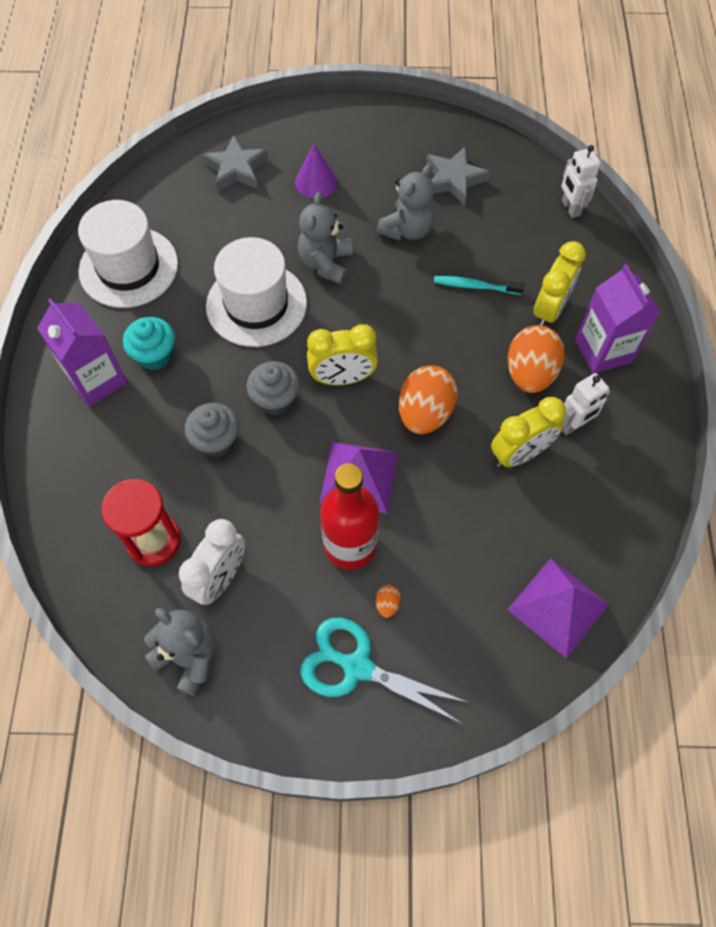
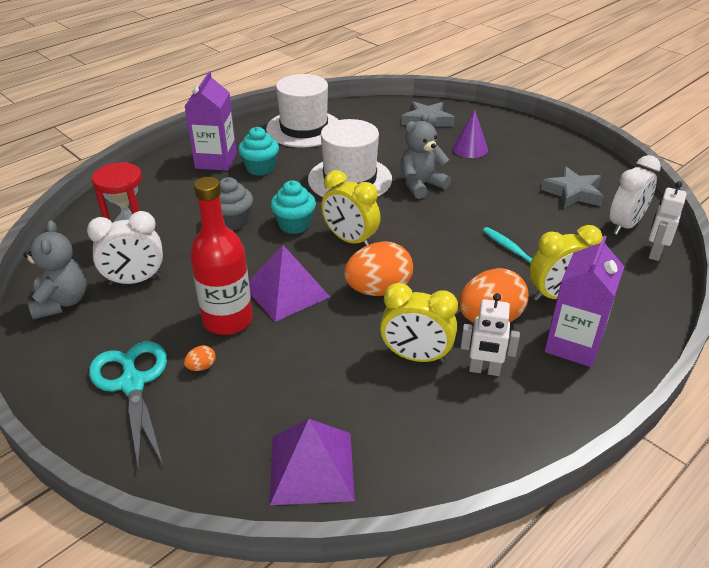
camera: 45 degrees right, 25 degrees down
grey cupcake [247,361,300,415] -> turquoise cupcake [271,180,316,234]
grey teddy bear [377,164,435,241] -> none
none -> white clock [610,155,661,235]

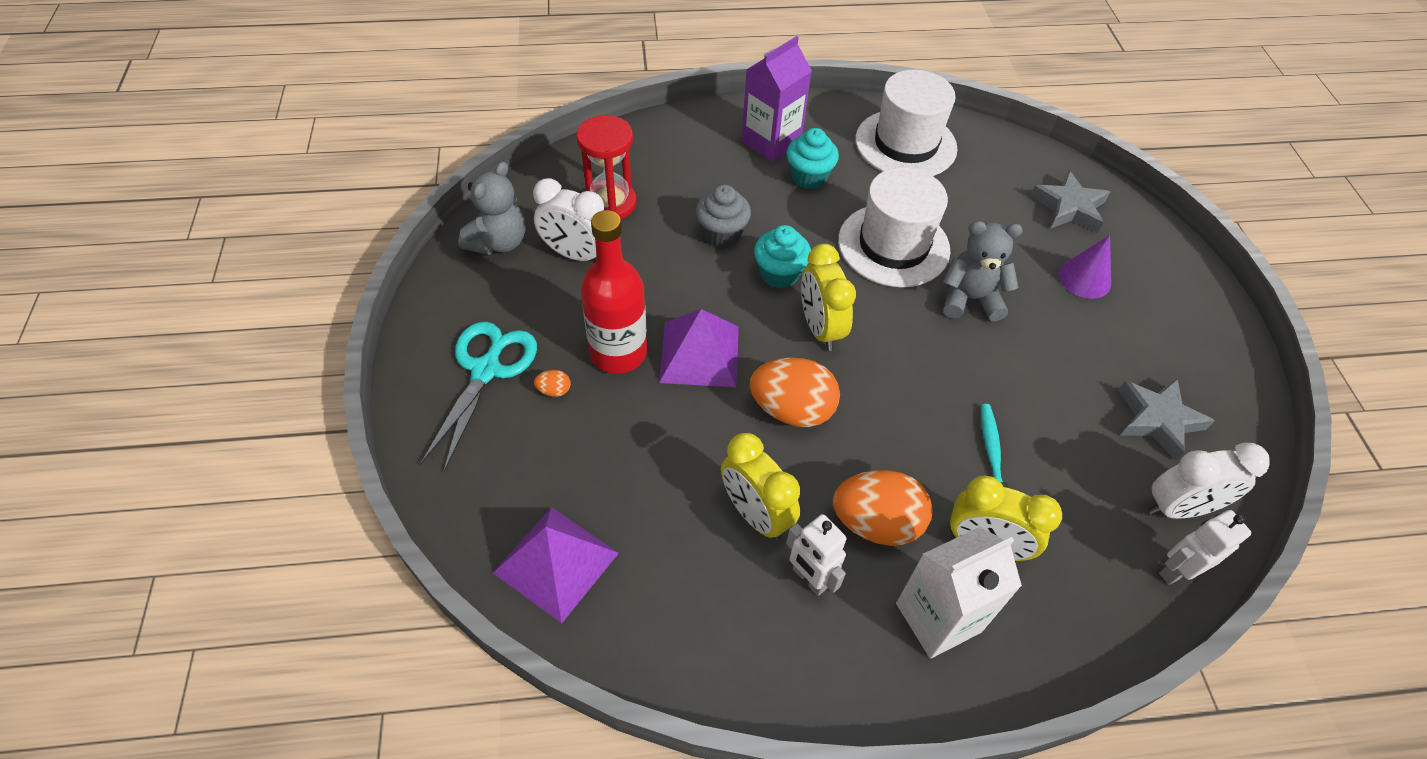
camera: 35 degrees right, 15 degrees up
purple carton [544,236,624,367] -> white carton [896,527,1022,659]

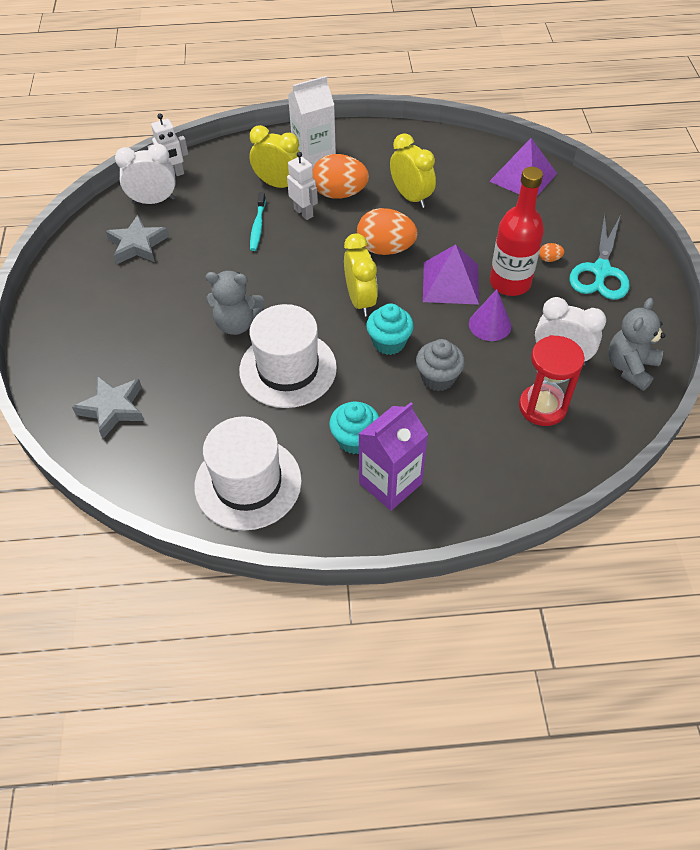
camera: 175 degrees left, 0 degrees up
white robot [786,514,846,596] -> white robot moved to [287,152,318,220]
purple cone [1059,235,1111,299] -> purple cone moved to [469,289,511,341]

